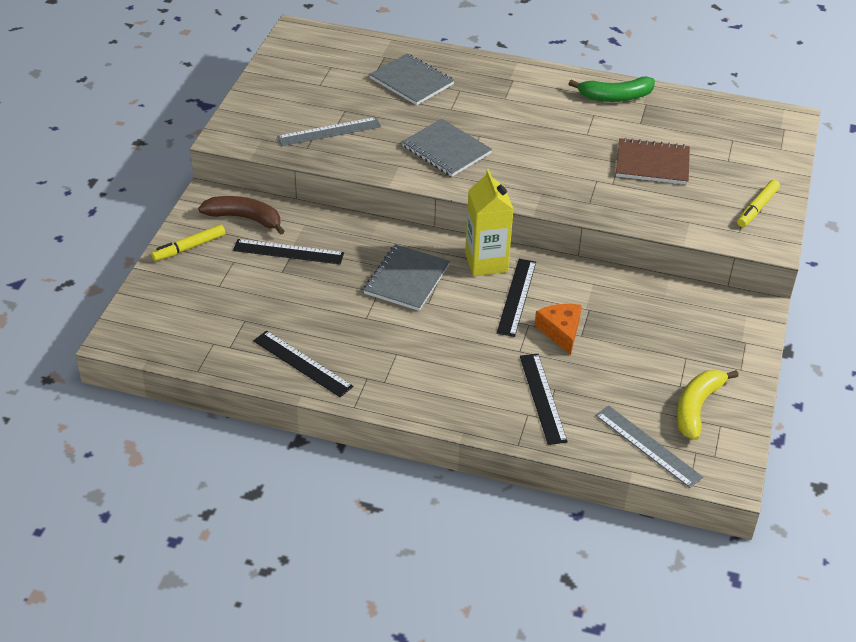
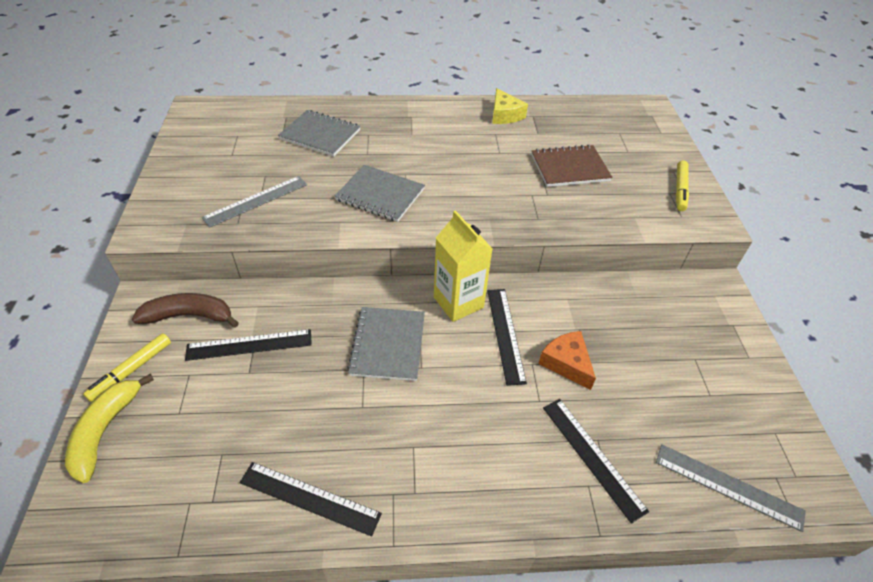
camera: 20 degrees left, 5 degrees up
green banana [569,76,655,102] -> yellow cheese [492,88,528,124]
yellow banana [677,370,739,440] -> yellow banana moved to [65,374,154,483]

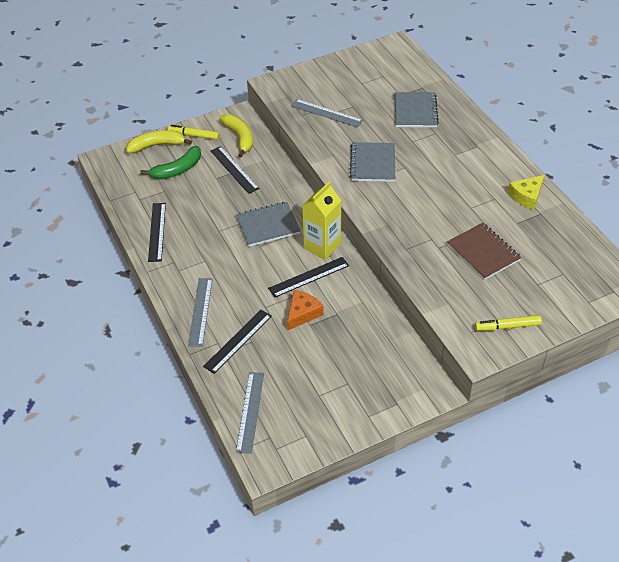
camera: 70 degrees right, 0 degrees up
brown banana [132,293,239,328] -> yellow banana [219,114,253,158]
none -> green banana [140,146,201,179]
none -> grey ruler [188,278,212,347]

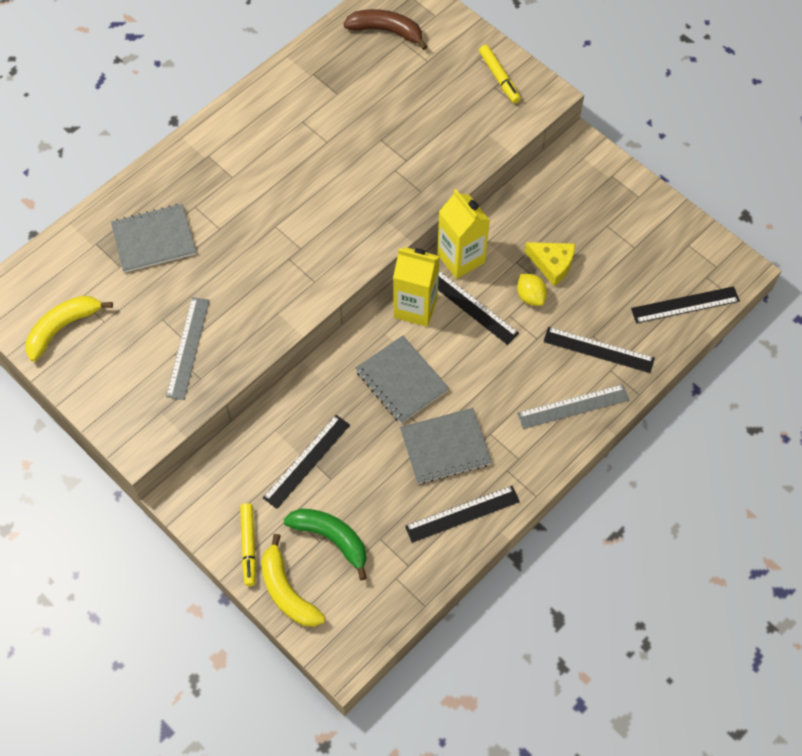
camera: 110 degrees left, 15 degrees up
yellow banana [219,114,253,158] -> yellow banana moved to [25,296,113,362]
grey ruler [236,372,264,454] -> black ruler [631,286,740,323]
orange cheese [287,290,324,330] -> yellow lemon [517,274,547,306]
grey notebook [350,142,395,182] -> grey notebook moved to [400,408,492,484]
brown notebook [447,223,522,280] -> none
yellow cheese [508,175,544,210] -> yellow cheese moved to [525,242,575,286]
none -> brown banana [343,9,428,50]
none -> yellow carton [437,189,490,279]

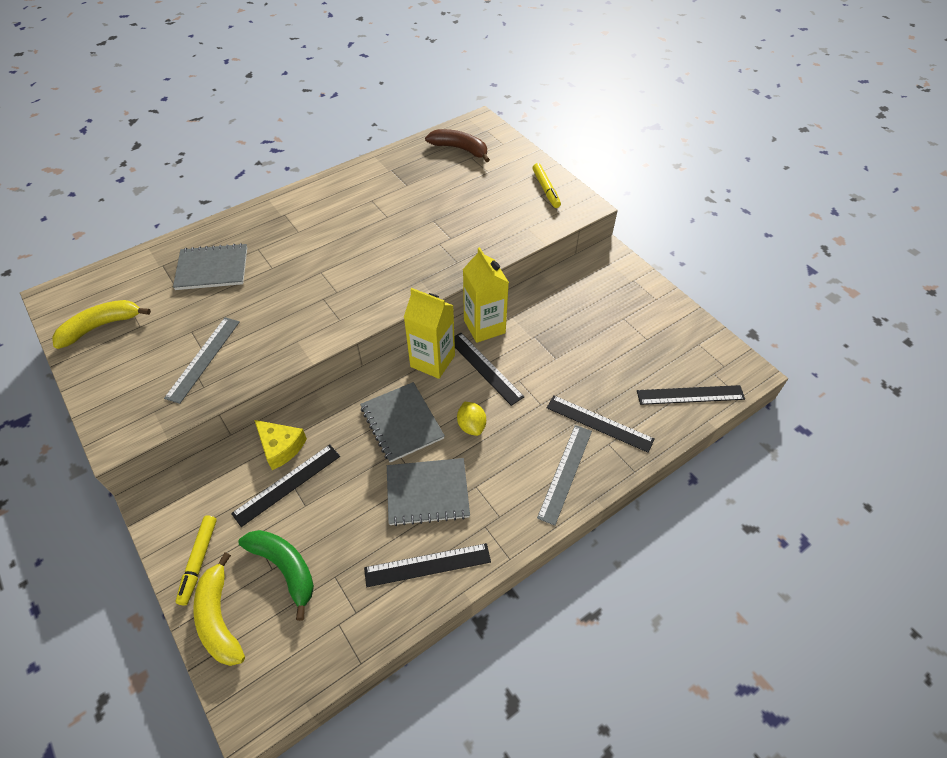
camera: 10 degrees right, 10 degrees down
yellow lemon [517,274,547,306] -> yellow lemon moved to [457,402,486,436]
grey ruler [517,384,629,429] -> grey ruler turned 60 degrees counterclockwise [537,425,592,526]
yellow cheese [525,242,575,286] -> yellow cheese moved to [255,420,307,470]

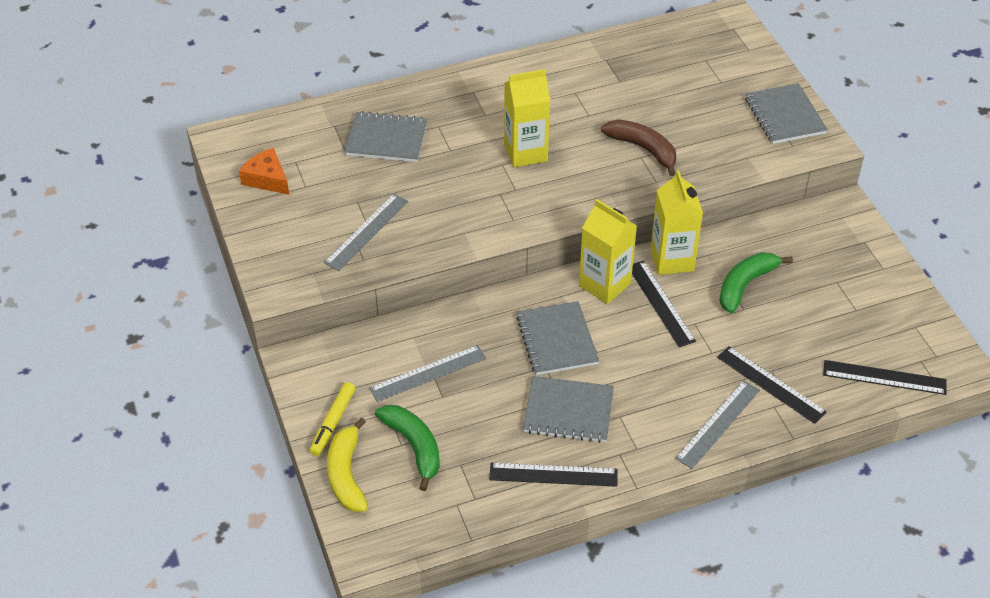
camera: 15 degrees right, 5 degrees down
yellow banana [52,300,151,349] -> orange cheese [239,148,289,195]
black ruler [231,444,340,527] -> grey ruler [369,345,486,402]
yellow cheese [255,420,307,470] -> none
brown banana [425,129,490,162] -> brown banana moved to [601,119,676,176]
yellow lemon [457,402,486,436] -> none
yellow marker [532,163,561,208] -> grey notebook [745,83,828,144]
none -> yellow carton [504,69,550,167]
none -> green banana [719,252,793,313]

